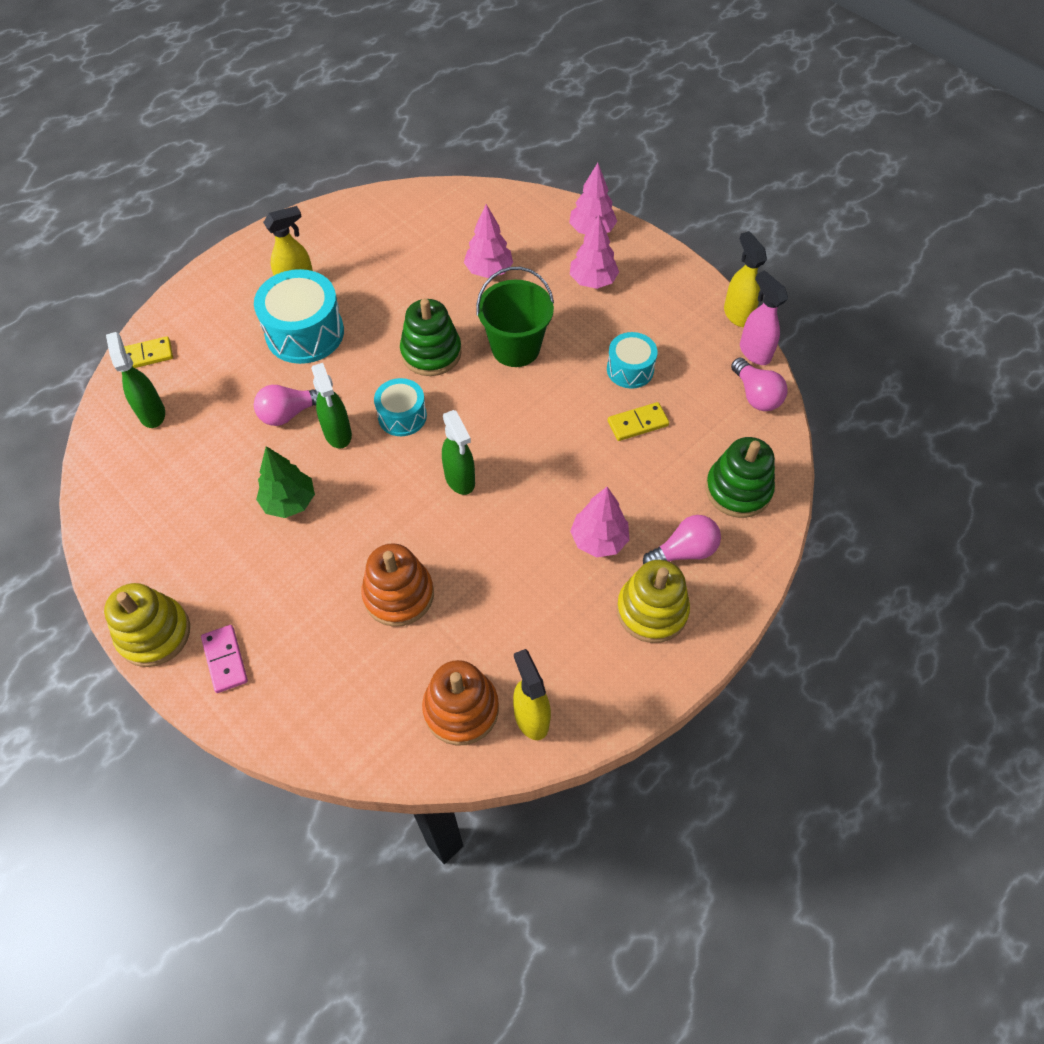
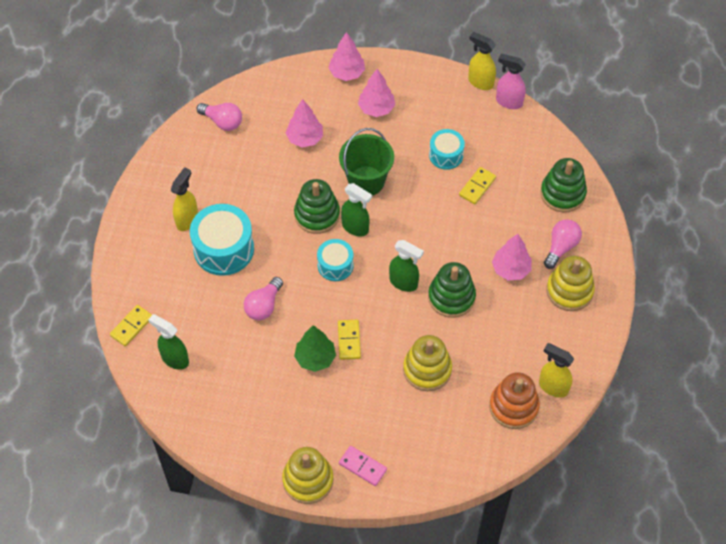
camera: 35 degrees left, 0 degrees up
green spray bottle [311,363,352,449] -> green spray bottle moved to [341,183,372,236]
orange stacking toy [361,543,434,627] -> yellow stacking toy [403,335,452,391]
pink light bulb [731,358,787,411] -> pink light bulb moved to [197,103,242,131]
none -> yellow domino [338,320,361,360]
none -> green stacking toy [428,262,476,318]

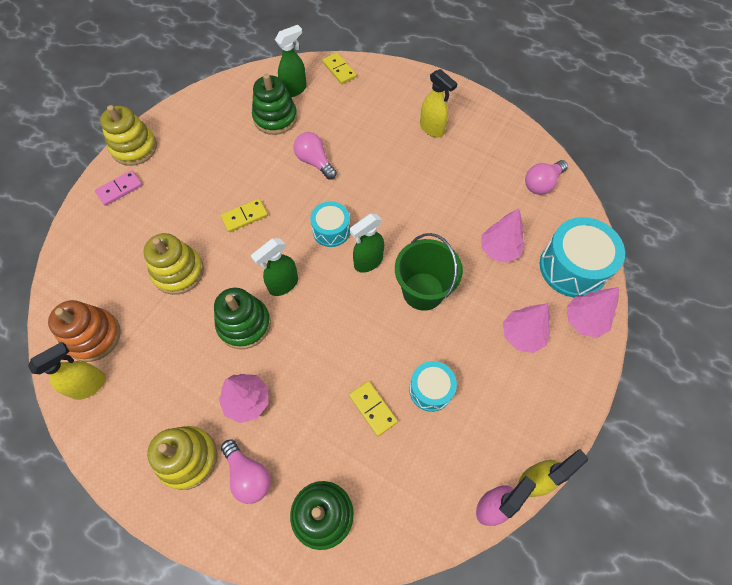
camera: 110 degrees right, 5 degrees up
turquoise drum [190,204,254,276] -> turquoise drum moved to [540,217,625,298]
green stacking toy [294,179,340,234] -> green stacking toy moved to [252,74,297,135]
green tree [294,325,336,372] -> none
yellow domino [338,320,361,360] -> yellow domino turned 45 degrees counterclockwise [220,199,268,232]

